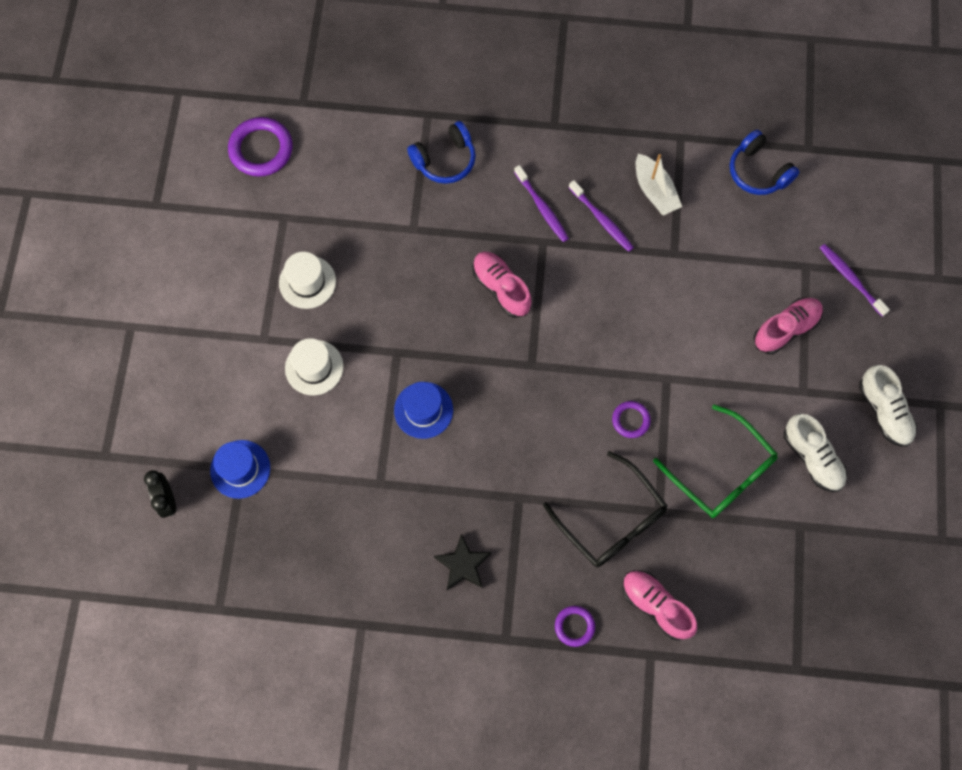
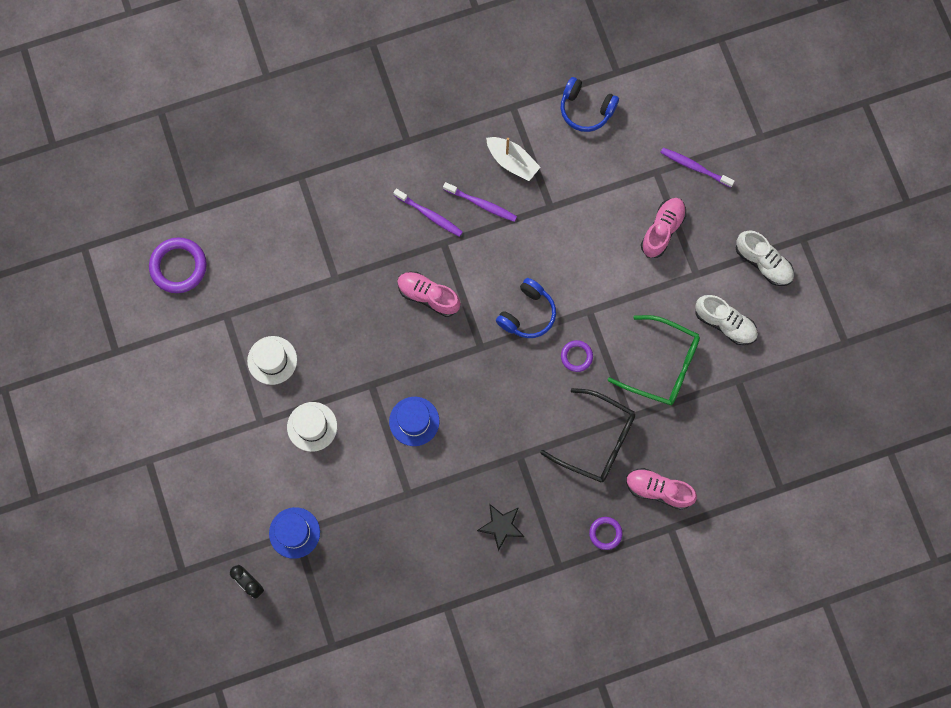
camera: 25 degrees left, 5 degrees up
blue headphones [407,121,476,184] -> blue headphones moved to [496,278,556,338]

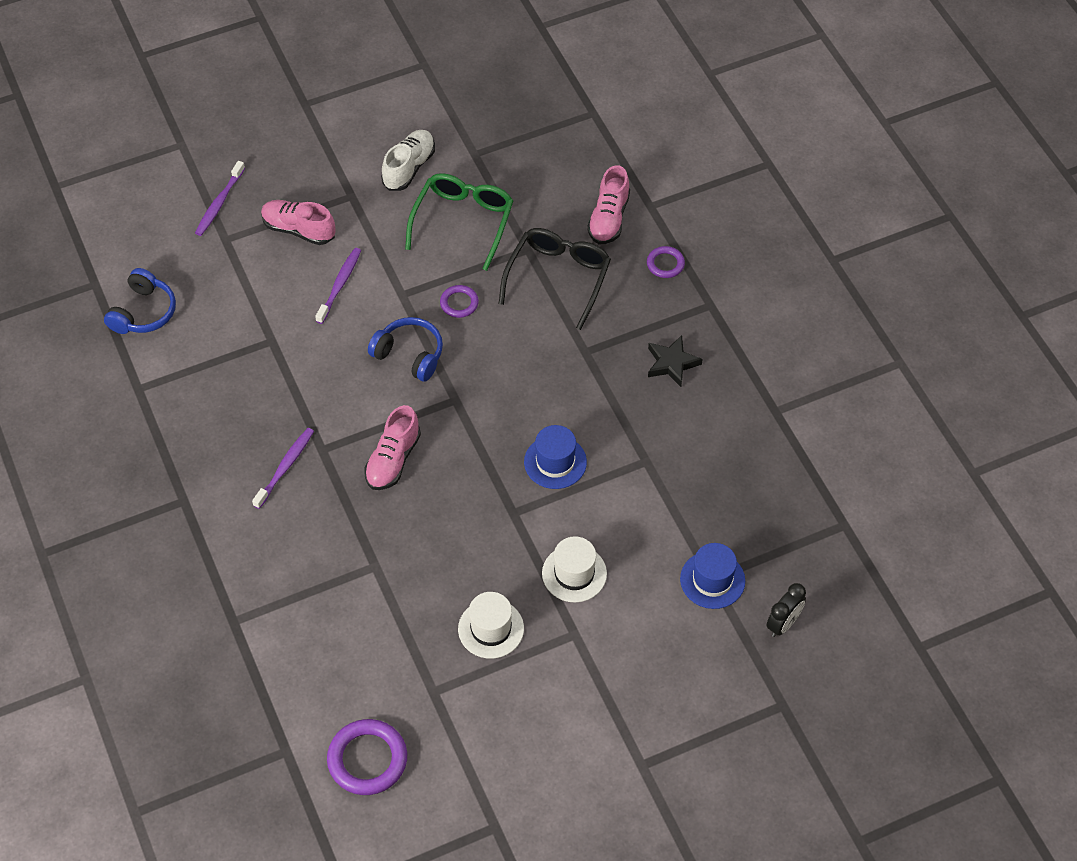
camera: 95 degrees left, 20 degrees down
purple toothbrush [443,182,517,222] -> purple toothbrush moved to [315,248,361,324]
white boat [486,137,541,181] -> none
white shoe [736,231,794,286] -> none

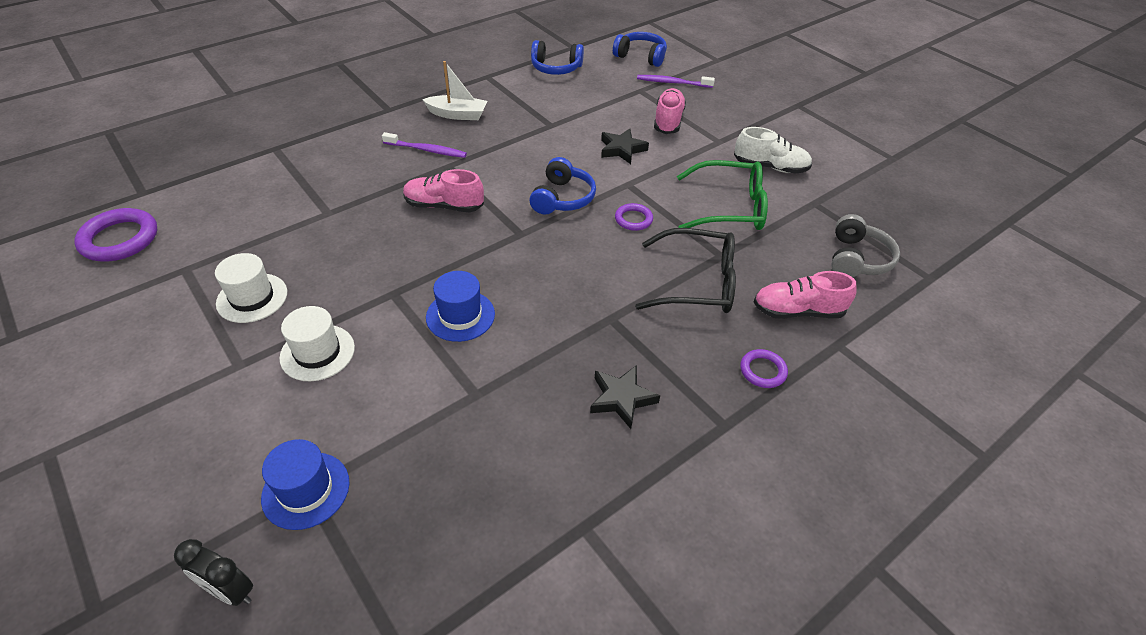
camera: 75 degrees right, 10 degrees down
purple toothbrush [315,248,361,324] -> black star [601,129,649,164]
none -> white boat [422,61,487,120]
none -> blue headphones [613,32,667,67]
none -> grey headphones [831,214,900,277]

